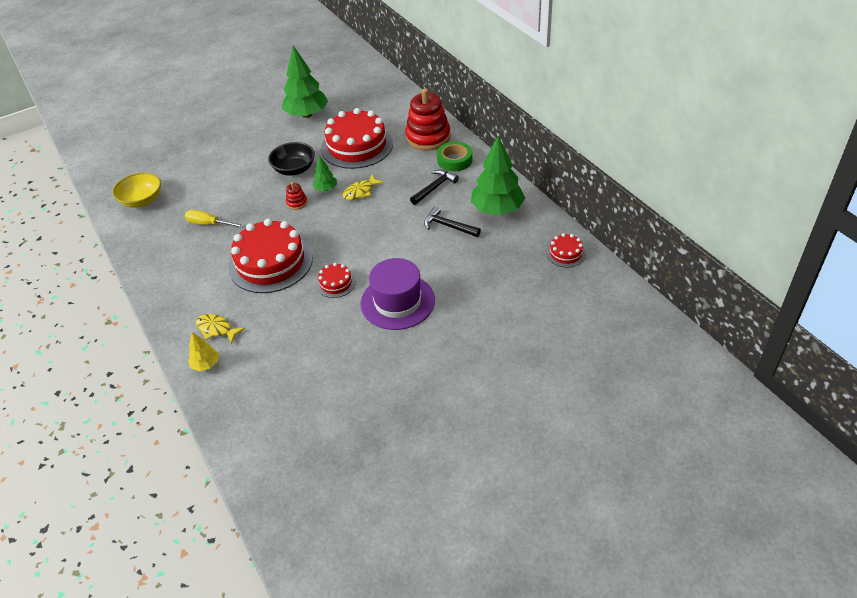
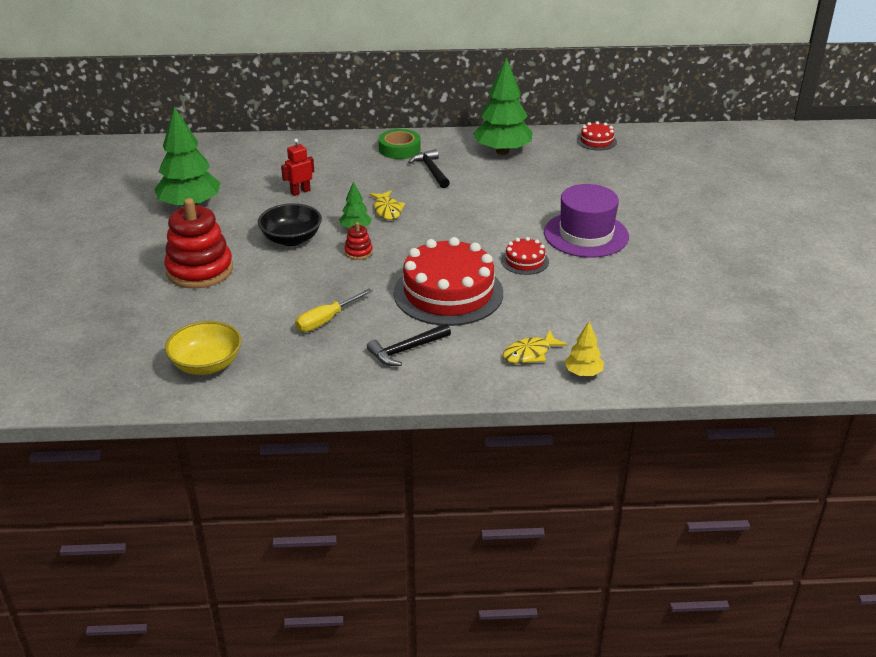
camera: 65 degrees left, 10 degrees down
red cake [321,108,393,169] -> red robot [281,139,314,196]
red stacking toy [405,88,451,150] -> red stacking toy moved to [164,198,233,288]
black hammer [424,206,481,237] -> black hammer moved to [367,324,451,366]

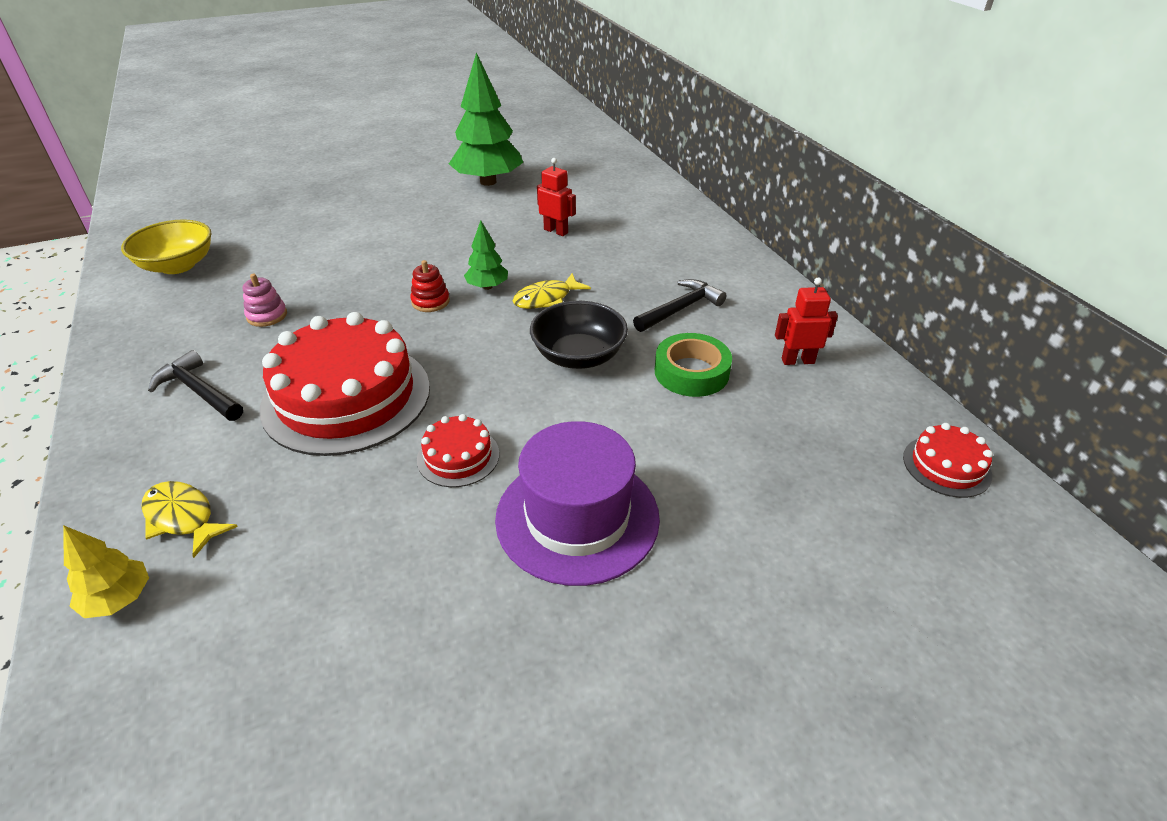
camera: 70 degrees right, 5 degrees up
red stacking toy [164,198,233,288] -> none
black bowl [258,203,322,246] -> black bowl moved to [530,301,628,369]
yellow screwdriver [295,289,373,332] -> pink stacking toy [243,274,287,327]
green tape [379,129,421,159] -> green tape moved to [655,333,732,397]
green tree [473,57,532,155] -> red robot [775,278,838,365]

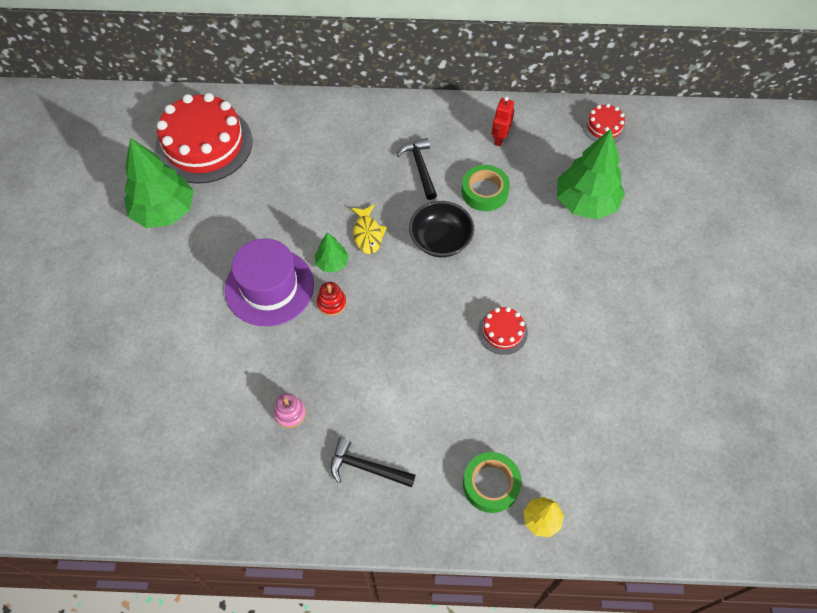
camera: 65 degrees left, 20 degrees up
yellow bowl [121,220,211,274] -> none
yellow fish [141,481,238,558] -> green tape [463,452,522,513]
black hammer [148,350,243,421] -> black hammer turned 45 degrees clockwise [331,438,416,487]
red cake [259,312,430,456] -> red cake moved to [155,93,253,184]
purple hat [495,421,660,586] -> purple hat moved to [225,238,314,327]
red robot [537,158,576,236] -> none
none -> green tree [557,129,625,220]

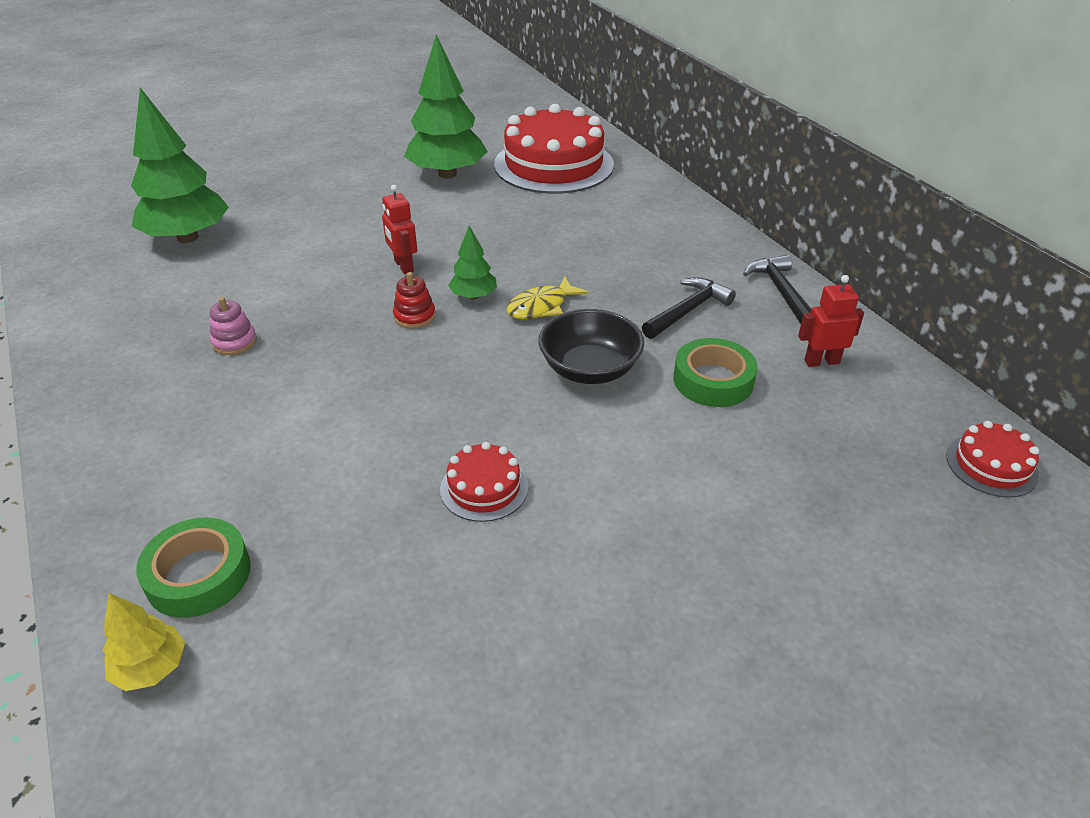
camera: 60 degrees right, 20 degrees down
purple hat [225,238,314,327] -> red robot [382,185,417,274]
black hammer [331,438,416,487] -> black hammer moved to [743,255,812,324]
green tree [557,129,625,220] -> green tree moved to [131,88,229,243]

